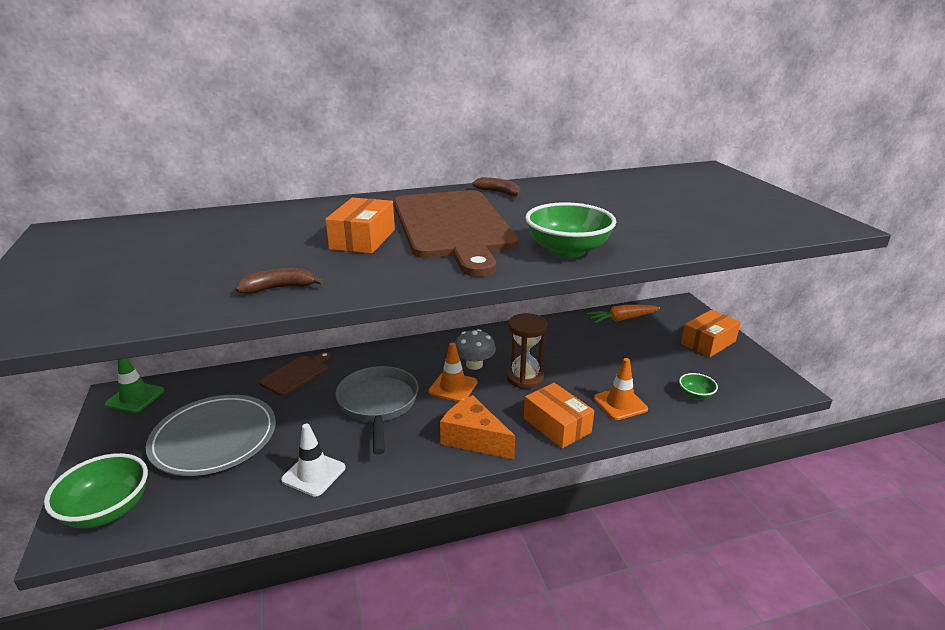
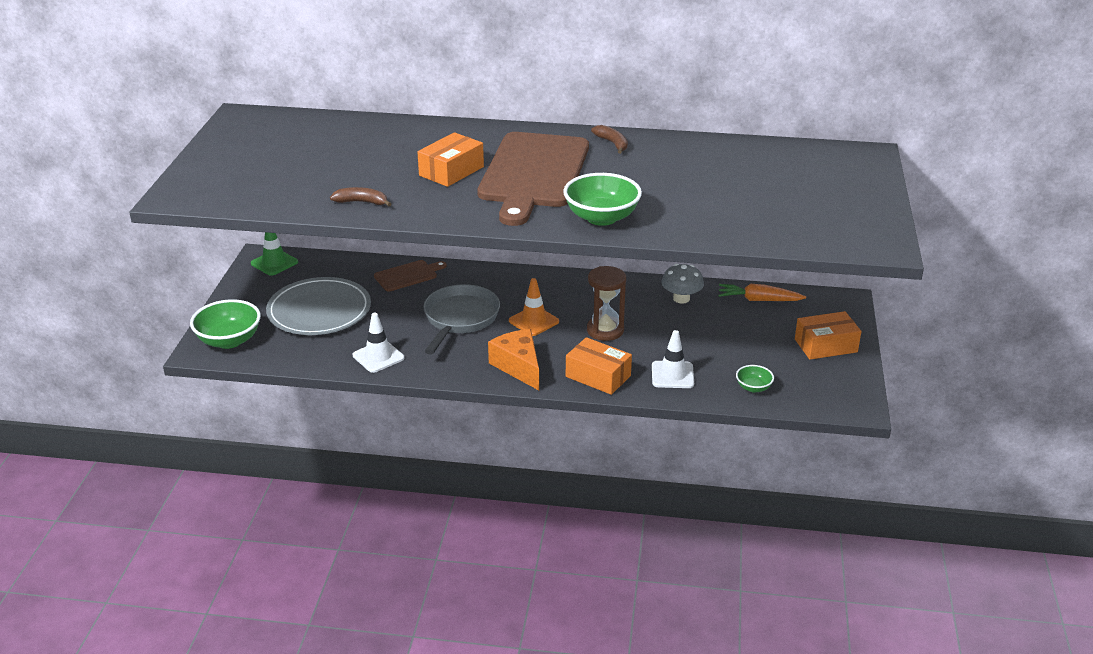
camera: 25 degrees right, 5 degrees up
grey mushroom [455,329,496,370] -> grey mushroom moved to [662,264,704,304]
orange box [524,383,594,449] -> orange box turned 45 degrees counterclockwise [566,337,632,395]
orange traffic cone [594,358,648,420] -> white traffic cone [652,330,694,388]

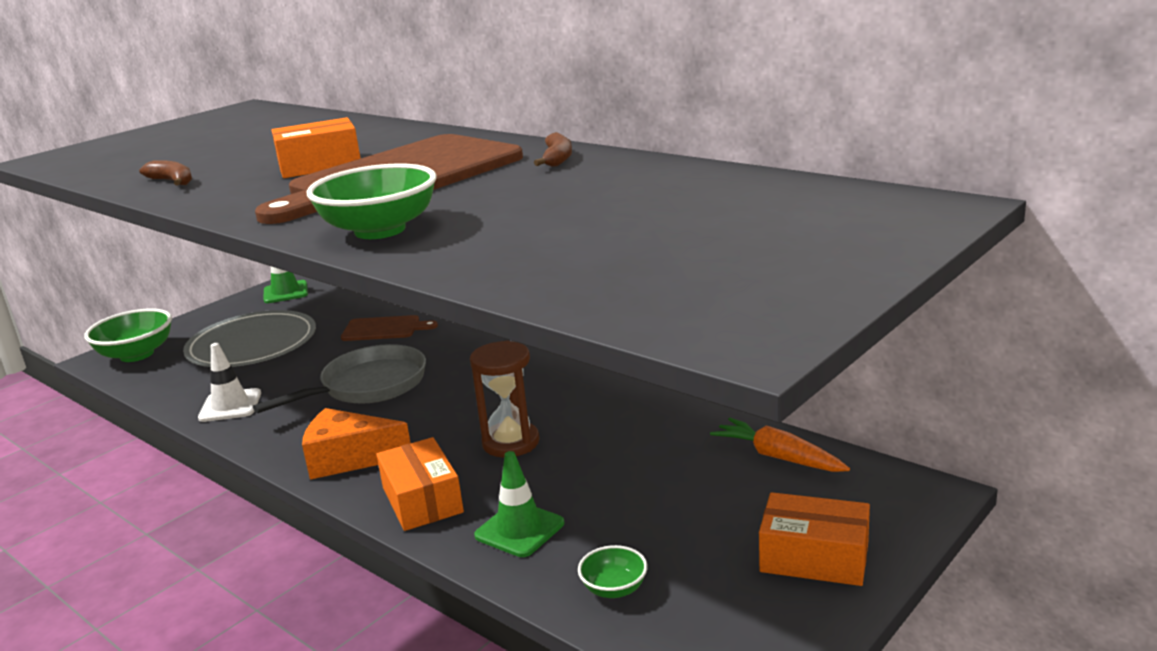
camera: 35 degrees right, 10 degrees down
orange cheese [488,329,539,390] -> orange cheese turned 90 degrees counterclockwise [302,408,411,480]
orange traffic cone [509,278,559,336] -> none
white traffic cone [652,330,694,388] -> green traffic cone [474,451,564,557]
grey mushroom [662,264,704,304] -> none

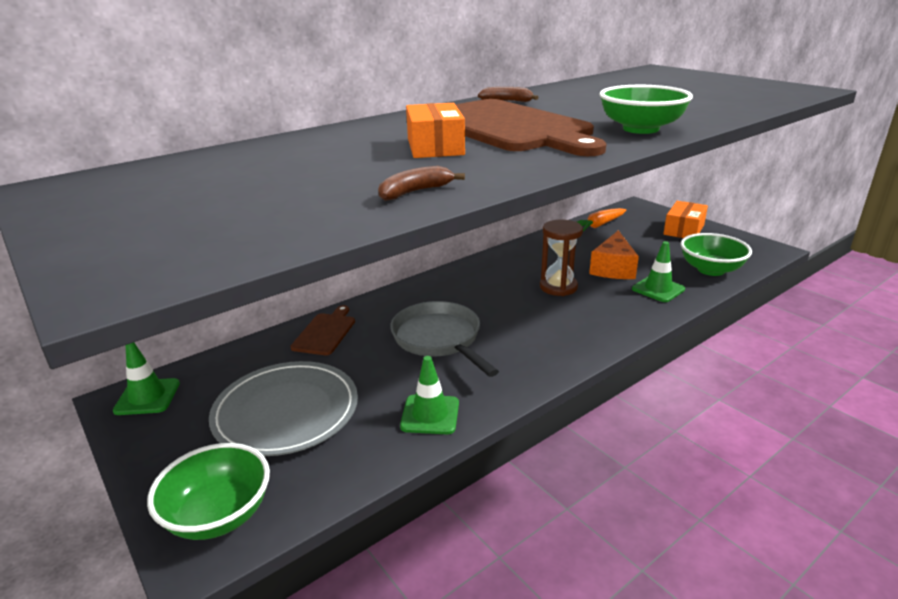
camera: 80 degrees left, 5 degrees up
white traffic cone [198,343,261,422] -> green traffic cone [400,356,459,434]
orange cheese [302,408,411,480] -> orange cheese moved to [589,230,639,279]
orange box [376,437,464,531] -> none
green bowl [578,545,648,598] -> green bowl [681,233,752,276], size x1.91

